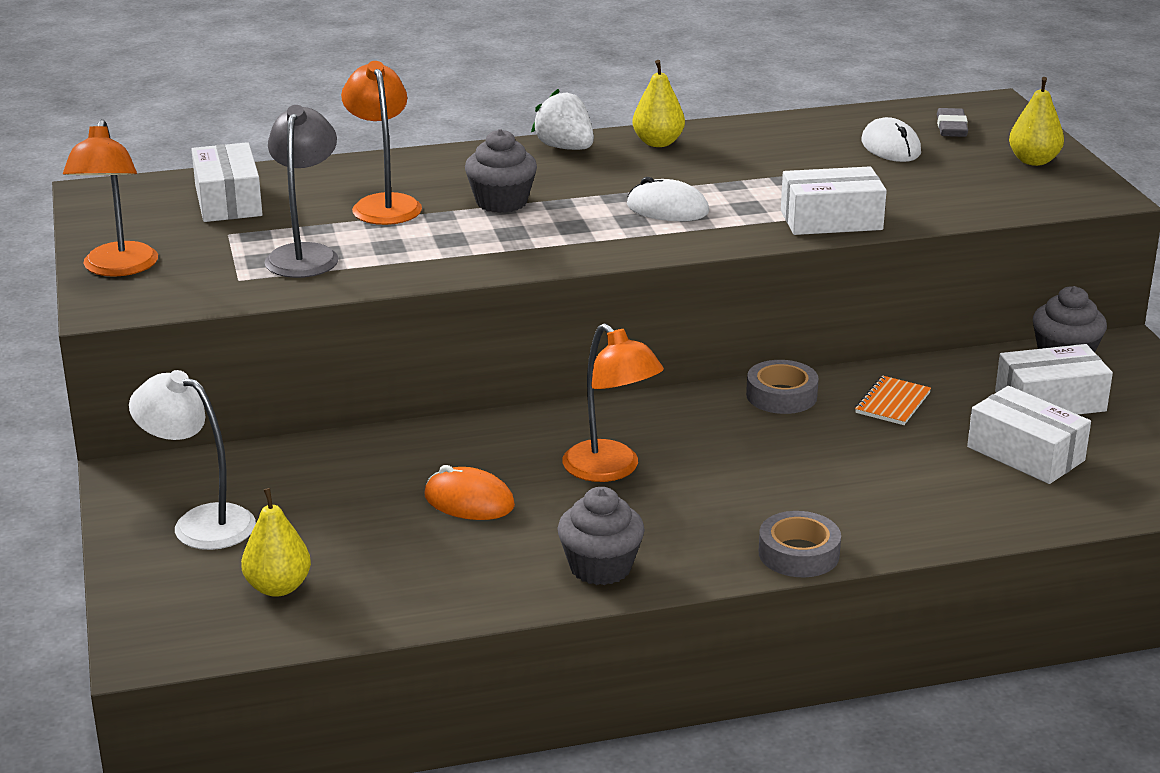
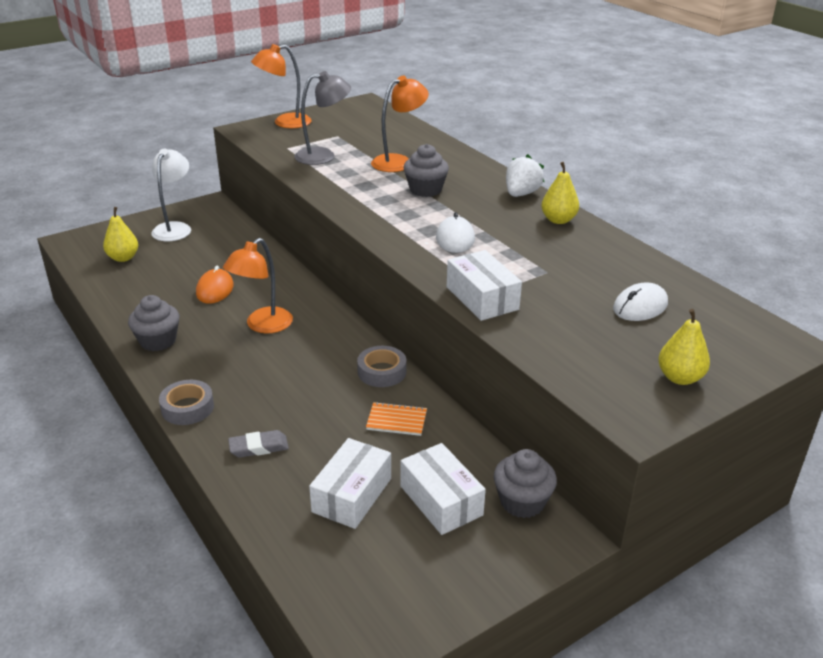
camera: 70 degrees right, 5 degrees up
white box [191,142,263,222] -> none
grey eraser [937,108,968,137] -> grey eraser moved to [228,430,289,458]

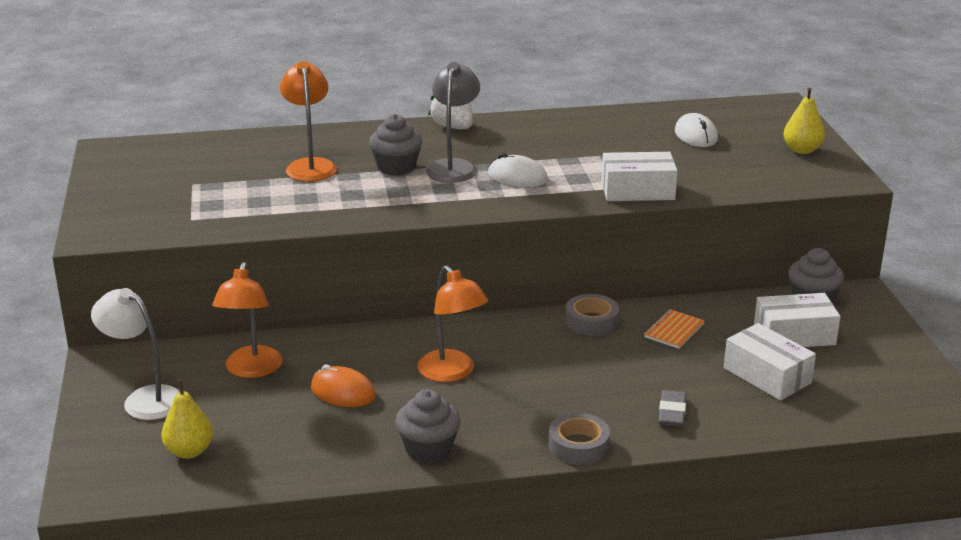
camera: 65 degrees left, 5 degrees down
orange lamp [251,44,312,128] -> orange lamp moved to [212,262,283,378]
grey lamp [295,71,351,165] -> grey lamp moved to [426,62,480,183]
yellow pear [541,162,579,224] -> none

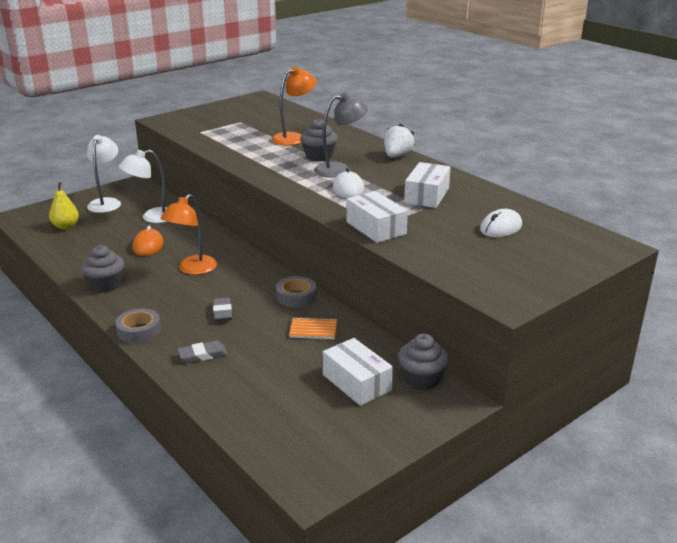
camera: 60 degrees right, 0 degrees up
orange lamp [212,262,283,378] -> white lamp [119,150,168,223]
white box [724,323,816,401] -> white box moved to [404,162,451,208]
yellow pear [783,88,825,154] -> none
none -> grey eraser [213,297,232,322]

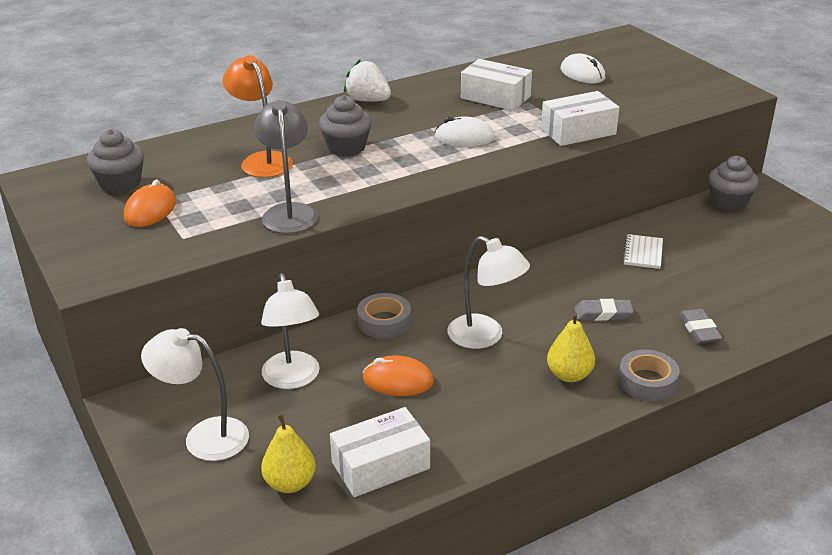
camera: 80 degrees left, 5 degrees up
grey cupcake [81,245,124,293] -> grey cupcake moved to [87,129,144,194]
orange lamp [160,194,217,275] -> white lamp [447,236,530,349]
grey tape [276,276,316,308] -> grey tape moved to [357,293,411,339]
orange notebook [289,317,337,339] -> white notebook [622,234,663,269]
grey lamp [314,93,368,178] -> grey lamp moved to [254,100,318,233]
white box [323,338,393,406] -> white box moved to [330,407,430,497]
none -> orange mouse [124,179,176,227]
none -> yellow pear [547,312,595,382]

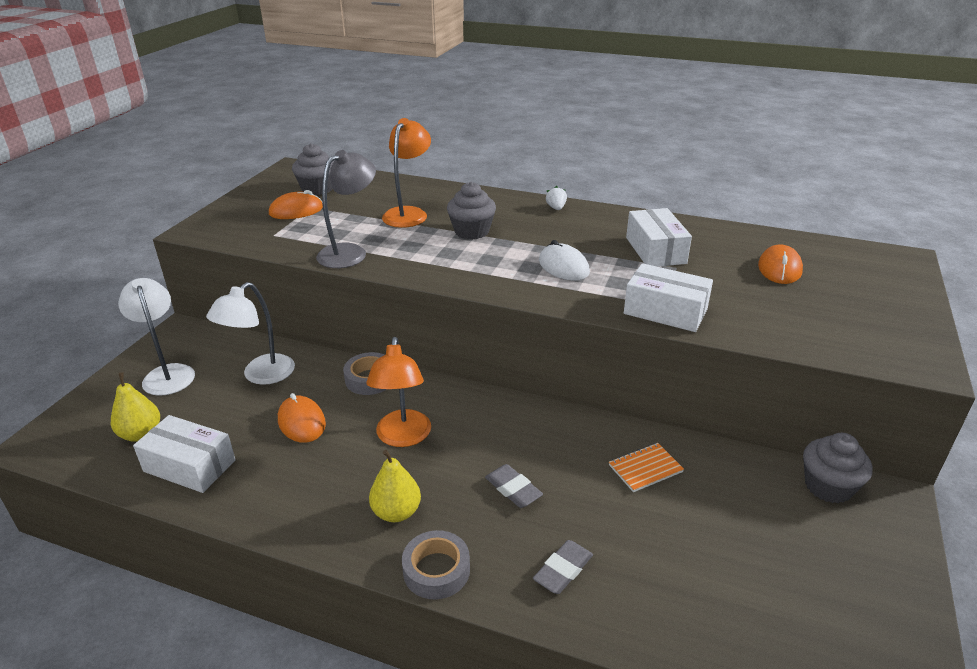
camera: 50 degrees right, 0 degrees up
white strawberry [344,59,391,102] -> white strawberry [546,186,567,210], size x0.55
white lamp [447,236,530,349] -> orange lamp [366,337,431,447]
white mouse [561,53,606,83] -> orange mouse [758,244,803,284]
white notebook [622,234,663,269] -> orange notebook [609,443,684,492]

